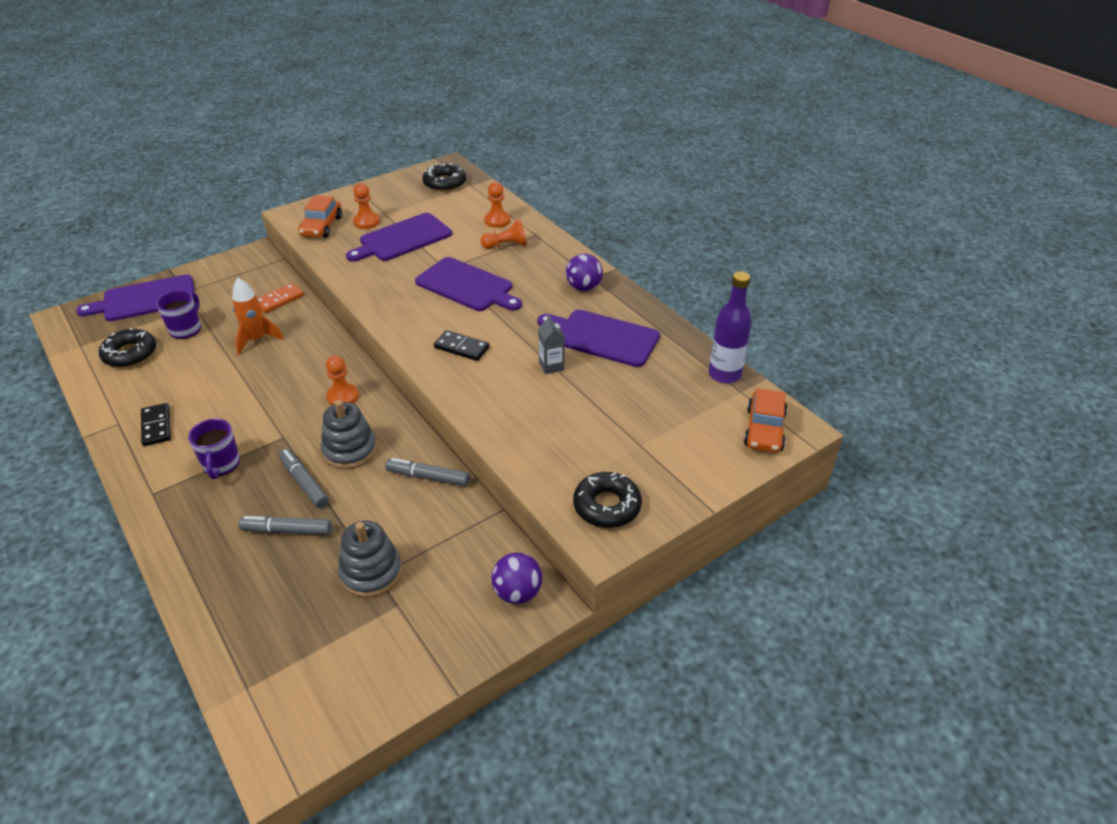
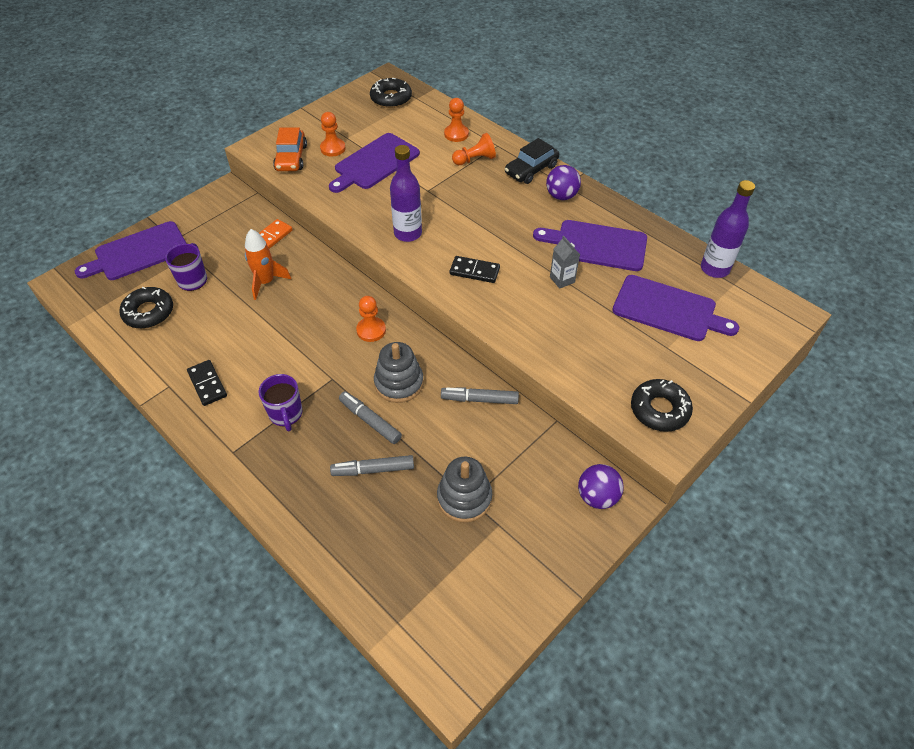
camera: 10 degrees left, 10 degrees up
purple cutting board [415,257,522,311] -> purple cutting board moved to [612,275,739,341]
orange car [744,388,788,453] -> none
none -> purple bottle [390,145,422,242]
none -> black car [505,138,559,184]

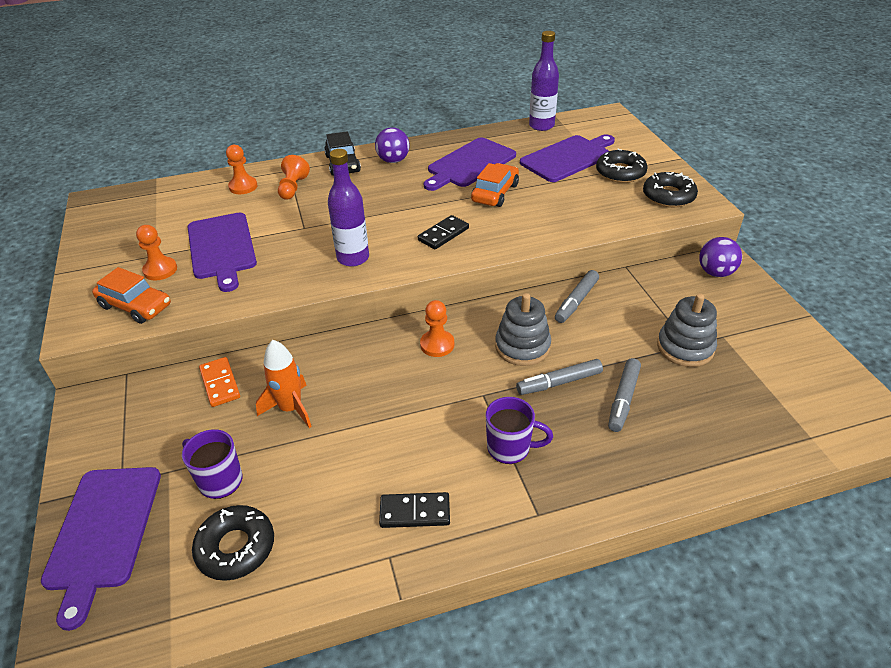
camera: 60 degrees left, 10 degrees down
black donut [370,78,412,108] -> black donut moved to [596,148,648,183]
grey carton [550,236,580,289] -> orange car [471,163,519,207]

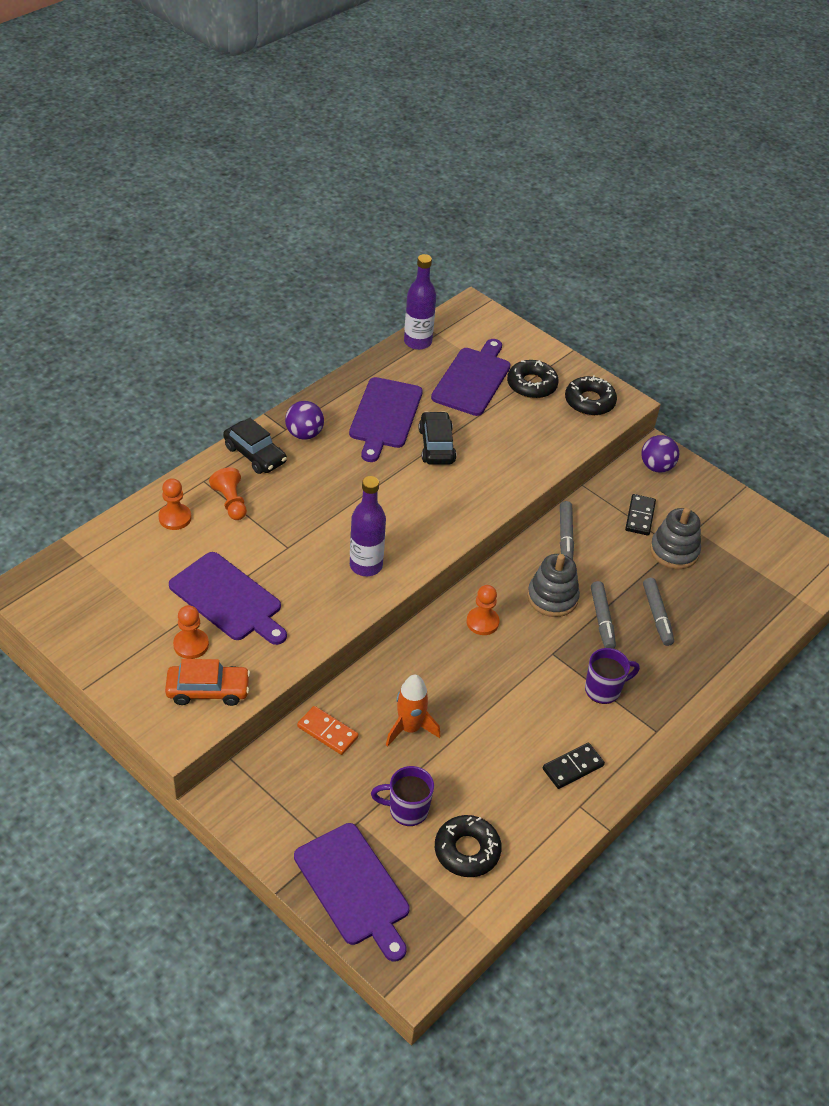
camera: 35 degrees left, 5 degrees up
black domino [418,215,469,249] -> black domino moved to [625,494,656,536]
orange car [471,163,519,207] -> black car [419,411,456,465]
grey marker [516,359,603,395] -> grey marker turned 45 degrees counterclockwise [591,581,616,649]

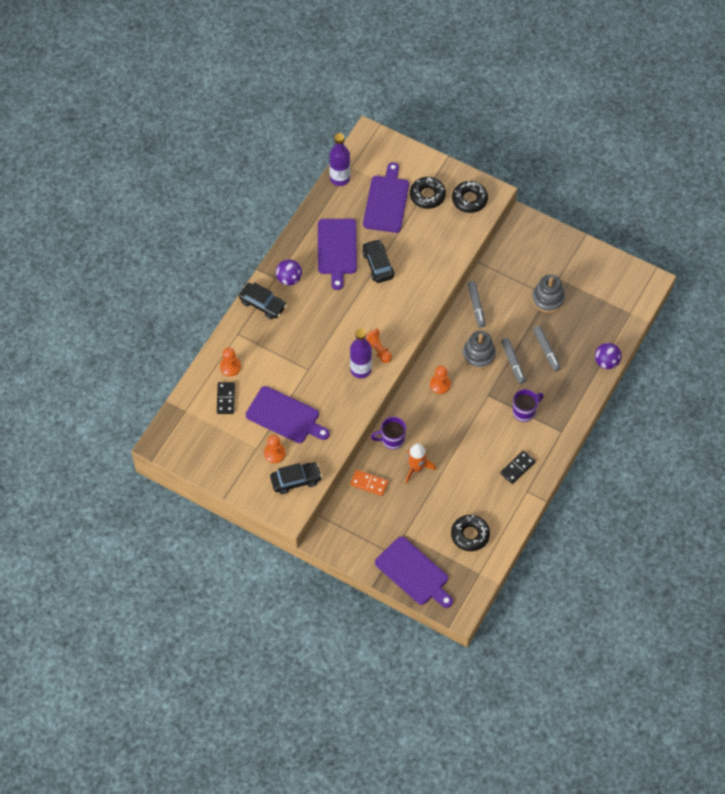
camera: 10 degrees left, 15 degrees up
orange car [165,659,250,706] -> black car [270,462,322,494]
orange pawn [209,467,247,520] -> orange pawn moved to [365,329,392,363]
purple mug [371,766,434,826] -> purple mug moved to [371,417,406,450]
black domino [625,494,656,536] -> black domino moved to [217,382,235,414]
purple ball [641,435,679,472] -> purple ball moved to [595,343,621,369]

